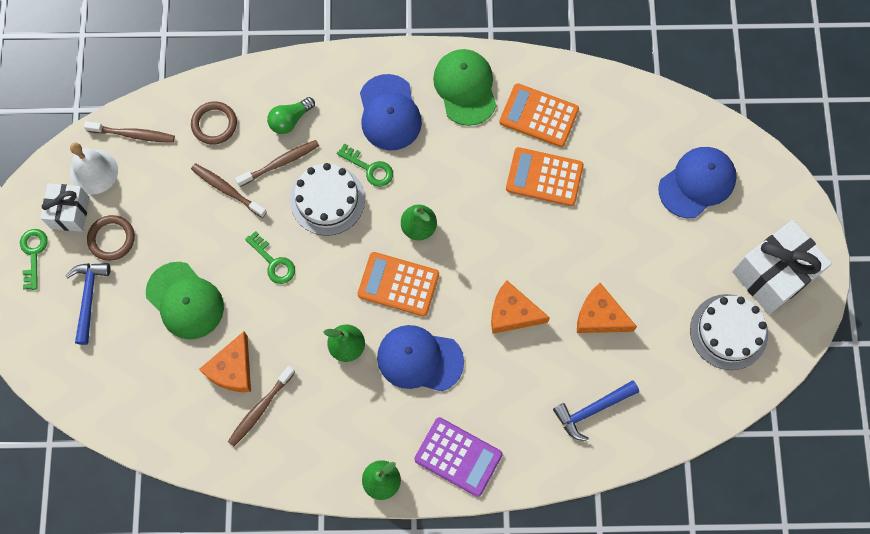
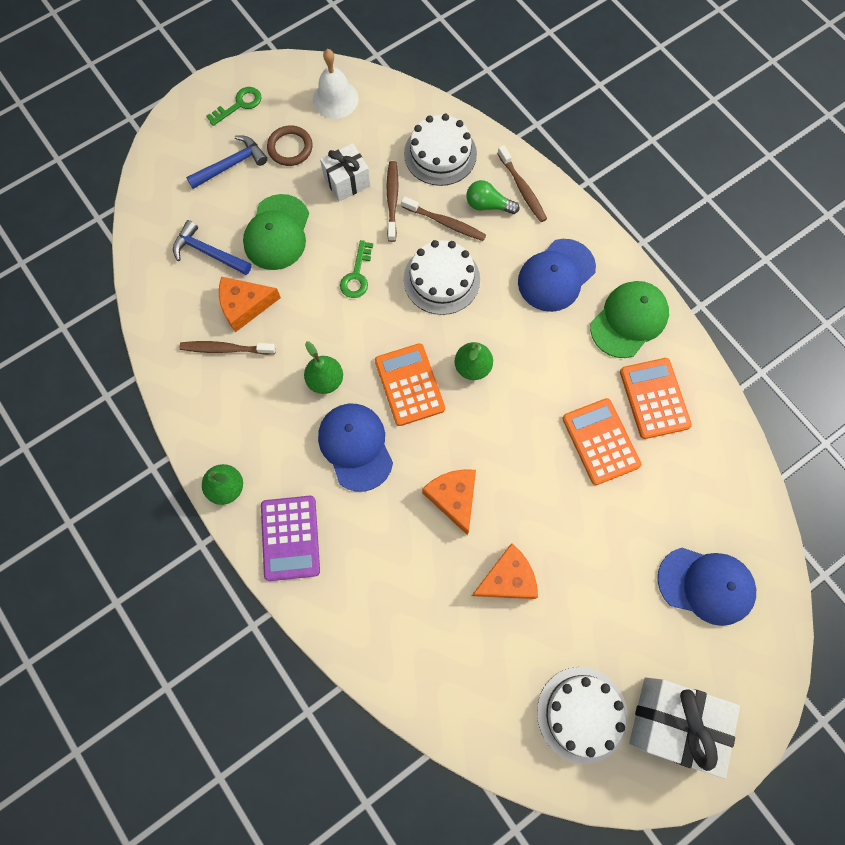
camera: 55 degrees right, 0 degrees up
white gift [40,183,90,232] -> white gift moved to [320,143,371,201]
brown toothbrush [84,121,175,143] -> brown toothbrush moved to [497,145,547,222]
brown ring [191,101,237,145] -> white cake [404,114,477,186]
green key [337,143,393,187] -> none
blue hammer [553,380,639,441] -> blue hammer moved to [173,220,252,275]
orange cheese [577,283,637,333] -> orange cheese turned 75 degrees clockwise [471,543,538,599]

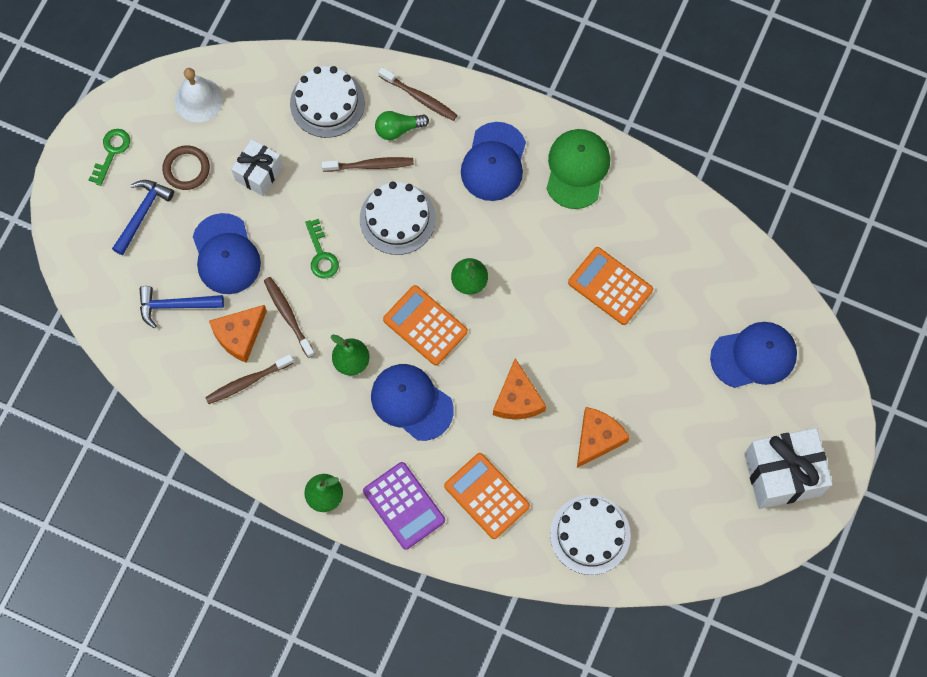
camera: 30 degrees left, 0 degrees up
green cap [243,194,309,270] -> blue cap [192,213,261,294]
brown toothbrush [387,161,399,242] -> brown toothbrush moved to [264,277,315,358]
orange cheese [422,469,476,535] -> orange cheese turned 135 degrees counterclockwise [493,358,546,419]
white cake [537,667,628,764] -> white cake moved to [550,495,631,575]
orange calculator [620,358,692,439] -> orange calculator moved to [444,453,530,539]

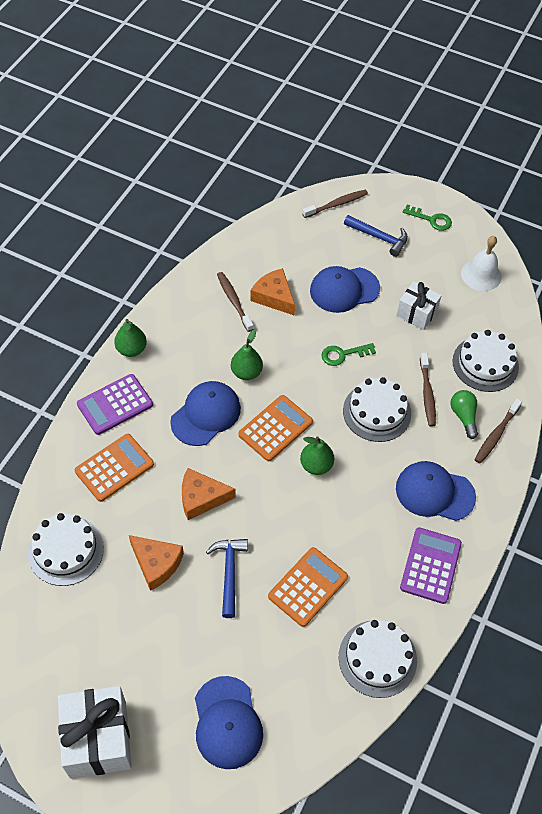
camera: 90 degrees right, 15 degrees down
blue hammer [139,286,224,328] -> blue hammer moved to [206,539,248,618]
brown ring [162,145,210,190] -> none
brown toothbrush [264,277,315,358] -> brown toothbrush moved to [302,190,368,218]
green cap [546,129,610,209] -> purple calculator [400,527,462,604]
none -> white cake [339,620,417,698]

